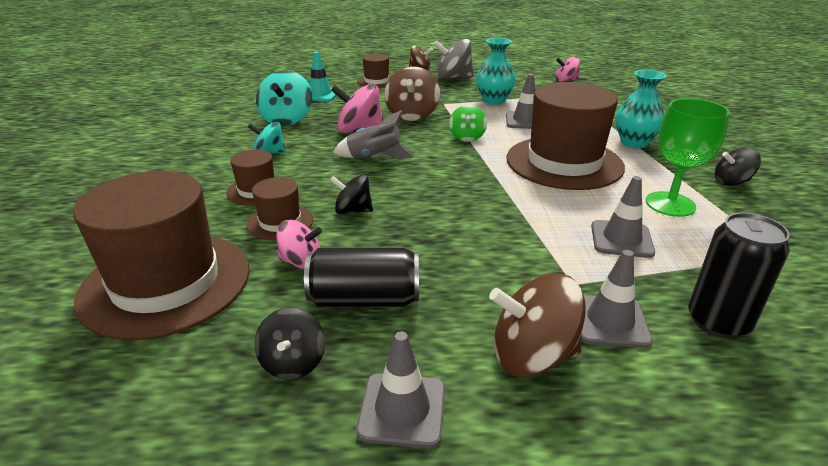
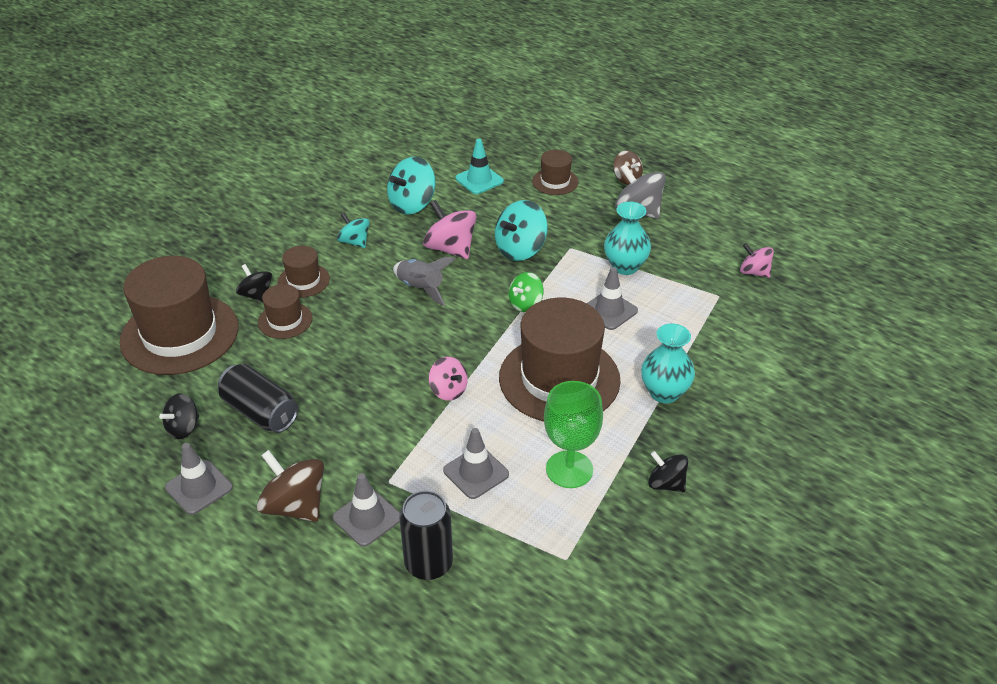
camera: 40 degrees right, 10 degrees up
pink spinning top [276,220,322,269] -> pink spinning top moved to [429,357,468,401]
black spinning top [330,175,373,214] -> black spinning top moved to [236,264,272,302]
brown spinning top [384,67,440,121] -> turquoise spinning top [495,200,548,261]

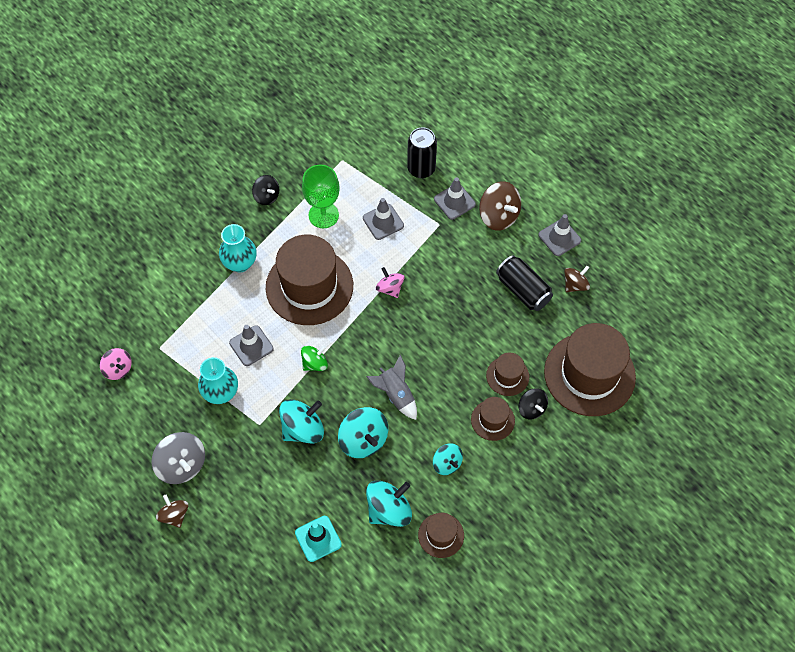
camera: 170 degrees left, 20 degrees up
black spinning top [159,393,199,439] -> brown spinning top [565,266,590,292]
pink spinning top [423,200,476,259] -> turquoise spinning top [338,407,388,458]
brown hat [532,150,578,195] -> brown hat moved to [418,513,464,558]

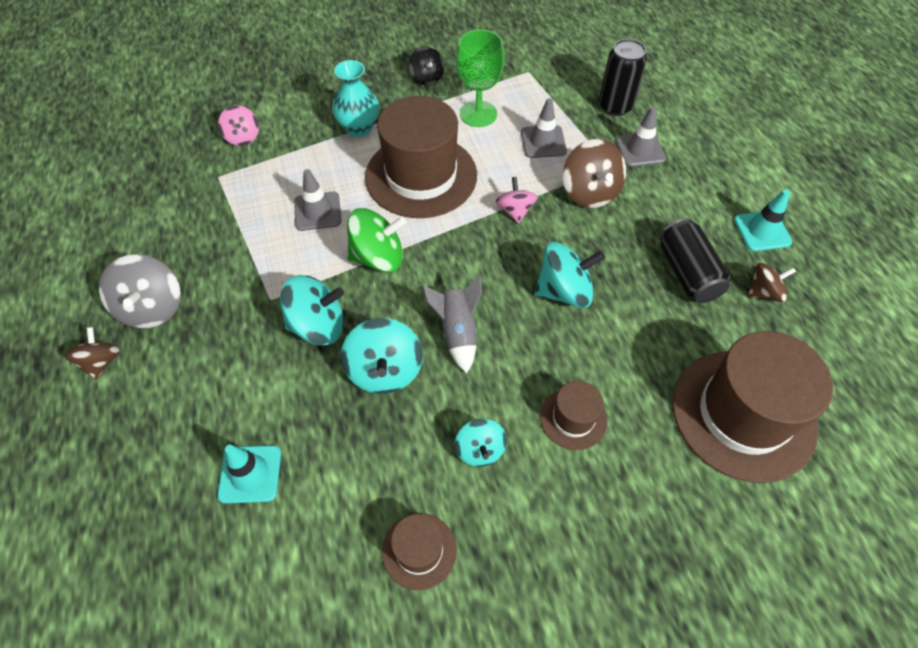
camera: 25 degrees right, 5 degrees down
pink spinning top [100,348,132,380] -> pink spinning top moved to [218,105,259,146]
turquoise vase [198,357,238,404] -> none
green spinning top [301,345,328,371] -> green spinning top [347,208,406,272], size x1.61
turquoise spinning top [366,480,412,527] -> turquoise spinning top moved to [535,242,605,308]
brown spinning top [479,181,521,231] -> brown spinning top moved to [563,139,626,208]
brown hat [486,353,529,396] -> none
black spinning top [519,388,548,419] -> none
grey traffic cone [538,214,581,256] -> turquoise traffic cone [734,189,792,251]

